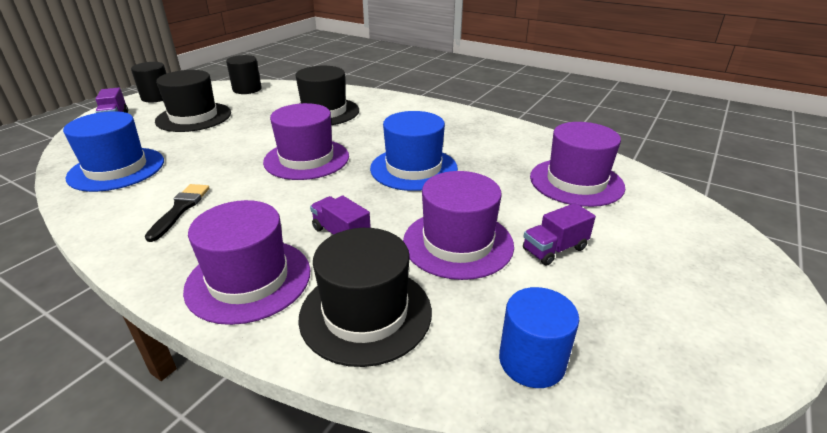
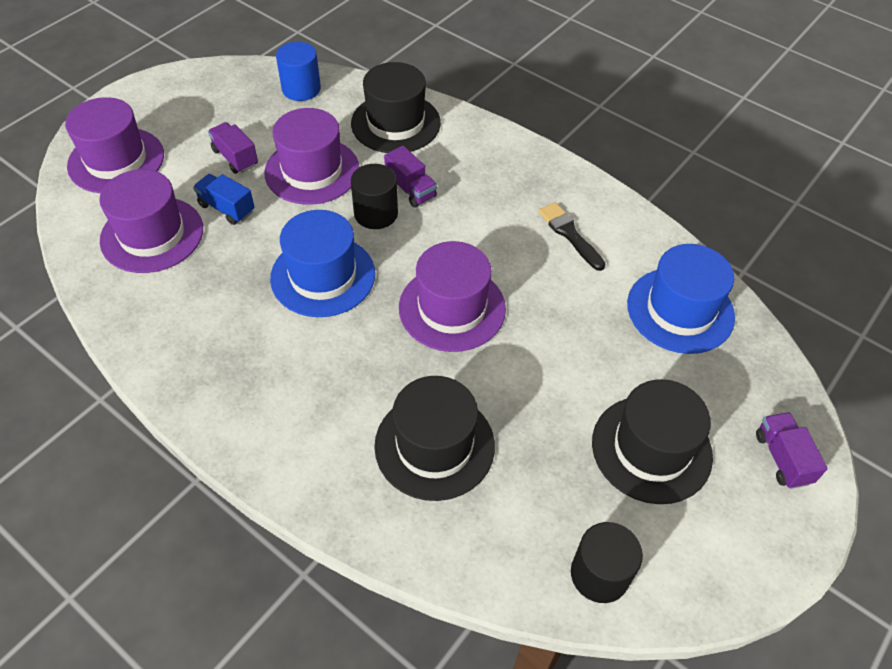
camera: 175 degrees left, 20 degrees up
black cylinder [131,62,167,102] -> black cylinder moved to [351,164,398,229]
black brush [145,184,209,242] -> black brush turned 135 degrees clockwise [538,202,605,271]
purple hat [183,200,310,325] -> purple hat moved to [65,97,164,193]
purple truck [523,203,596,266] -> purple truck turned 105 degrees counterclockwise [208,122,258,174]
none -> blue truck [193,174,255,225]

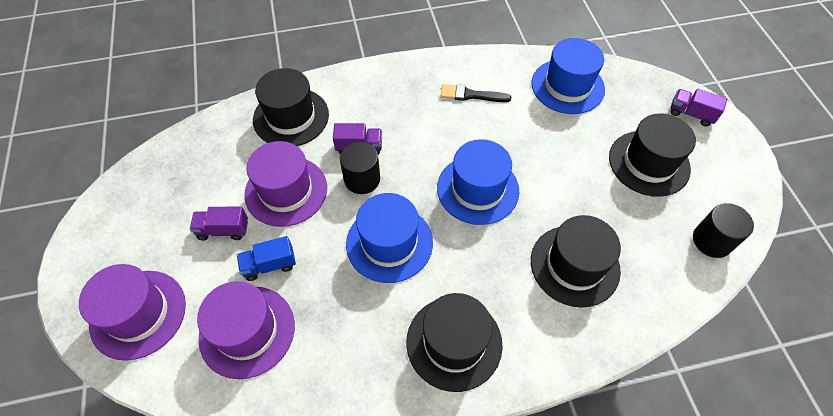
camera: 50 degrees left, 5 degrees up
blue cylinder [276,42,321,101] -> none
purple hat [399,241,506,352] -> blue hat [437,139,519,225]
none -> black hat [406,293,503,392]

